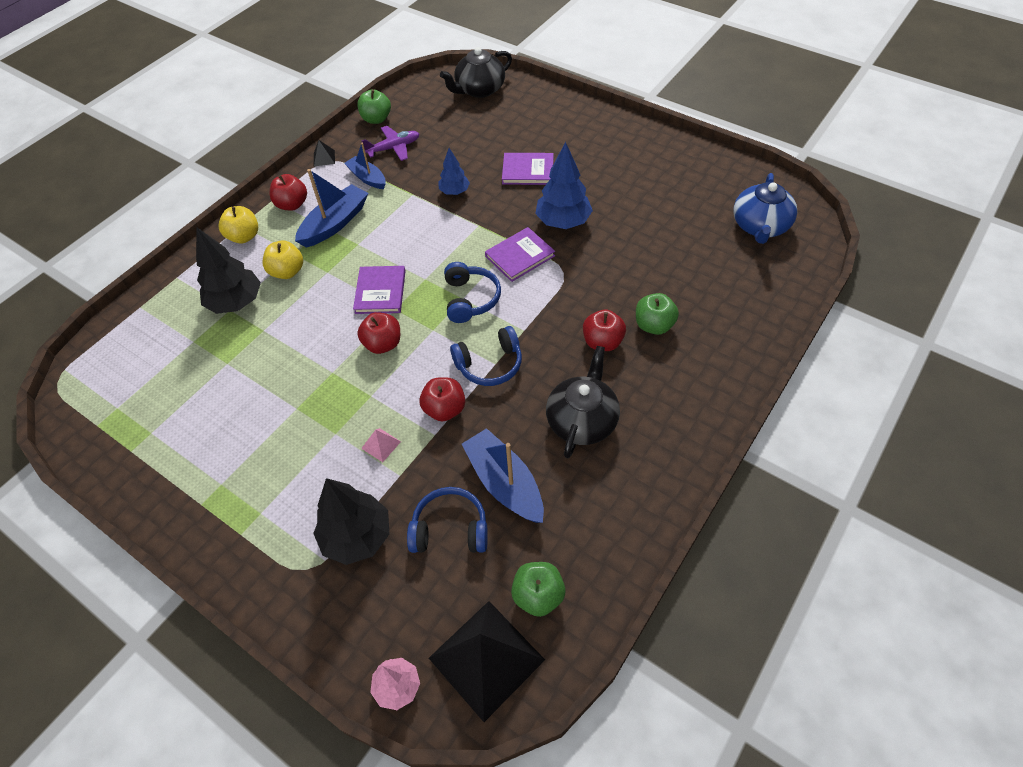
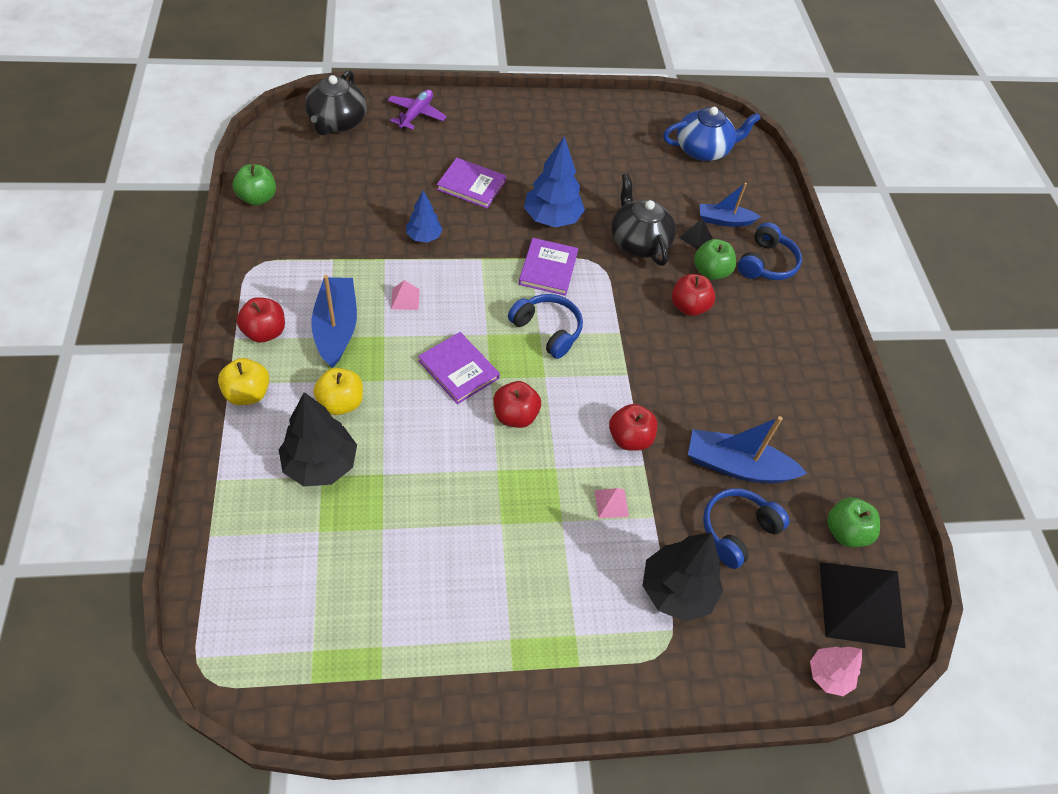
camera: 50 degrees left, 0 degrees up
black pyramid [314,140,335,166] -> black pyramid moved to [679,219,713,250]
blue boat [344,143,386,189] -> blue boat moved to [700,183,761,227]
purple plane [361,126,419,161] -> purple plane moved to [388,89,447,130]
blue headphones [450,326,522,386] -> blue headphones moved to [738,222,802,280]
purple book [502,153,554,185] -> purple book turned 60 degrees clockwise [437,158,506,208]
black teapot [546,346,620,458] -> black teapot moved to [611,173,676,266]
blue teapot [733,173,797,244] -> blue teapot turned 75 degrees counterclockwise [663,107,761,161]
none -> pink pyramid [391,280,420,310]

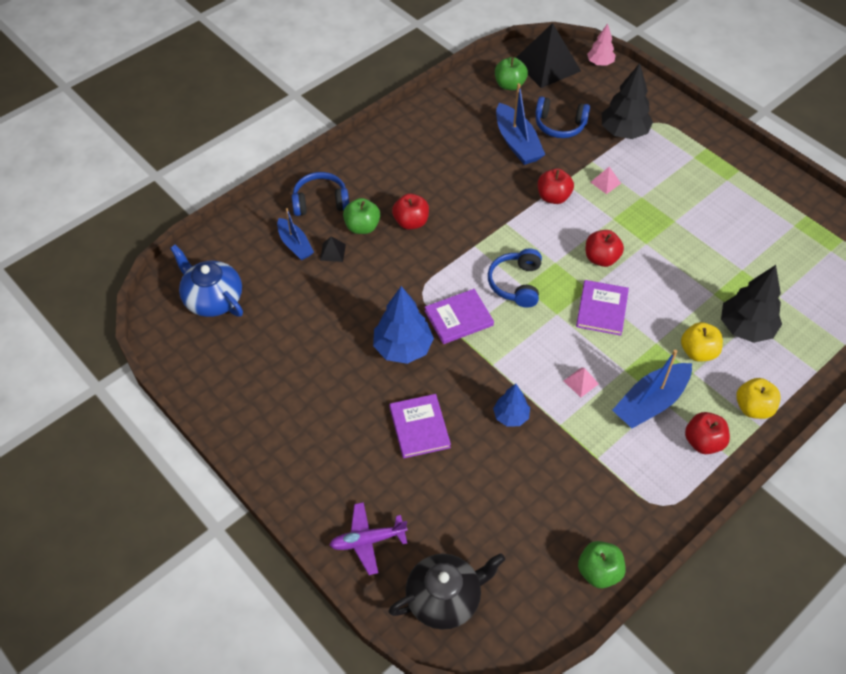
camera: 120 degrees left, 0 degrees up
black teapot [611,173,676,266] -> none

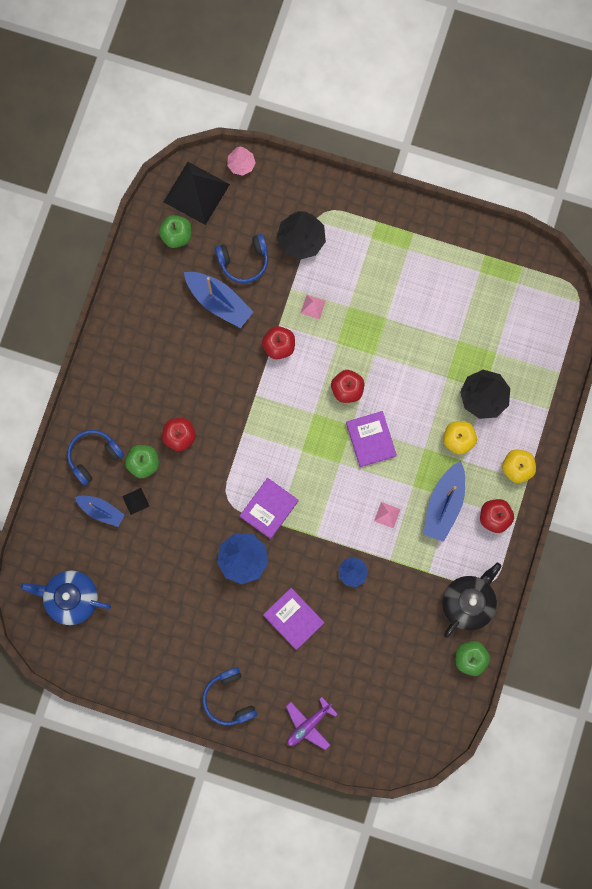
camera: 30 degrees left, 25 degrees up
black teapot [388,553,505,629] -> black teapot moved to [442,562,502,638]
blue headphones [488,248,542,308] -> blue headphones moved to [203,667,257,725]

